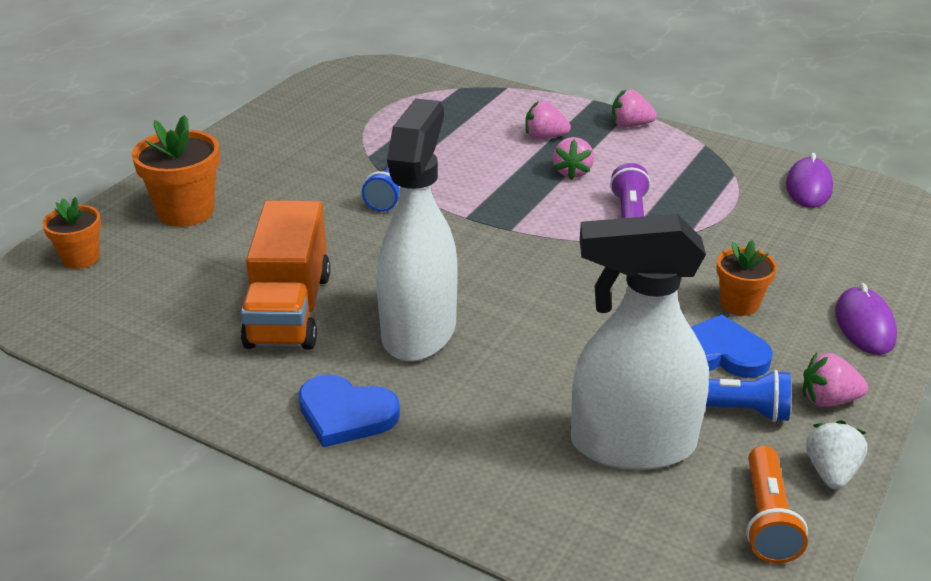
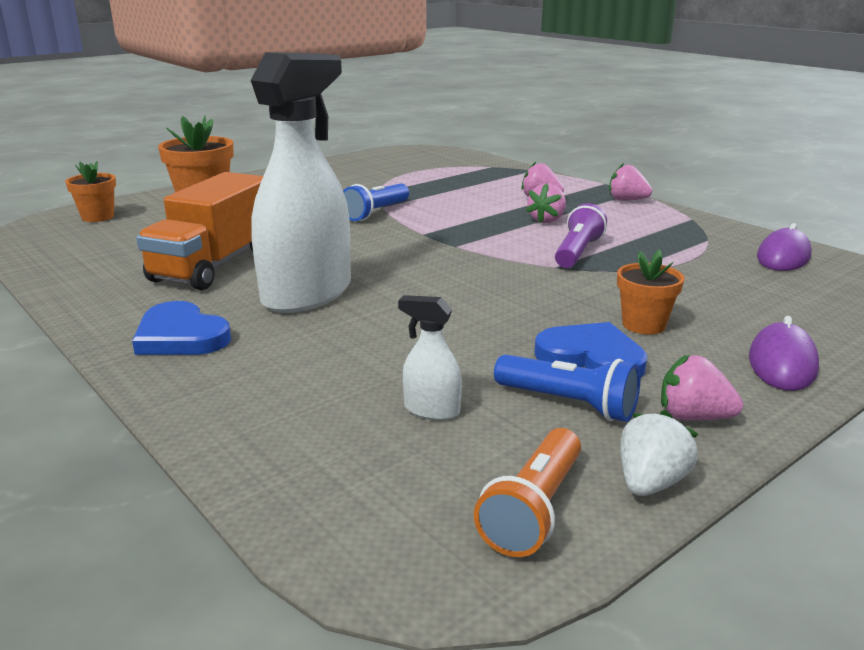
camera: 20 degrees right, 10 degrees down
white spray bottle [571,214,709,470] -> white spray bottle [398,295,462,420], size x0.40

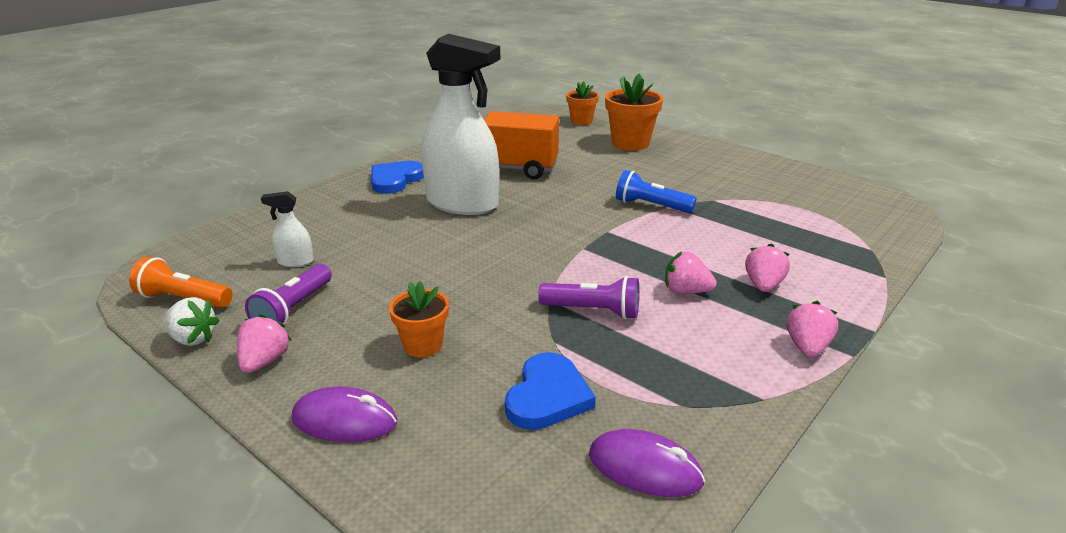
camera: 80 degrees right, 5 degrees up
white spray bottle [398,295,462,420] -> white spray bottle turned 105 degrees counterclockwise [261,191,314,267]
blue flashlight [494,354,640,422] -> purple flashlight [245,264,332,325]
blue heart [534,322,647,378] -> blue heart moved to [505,352,596,430]

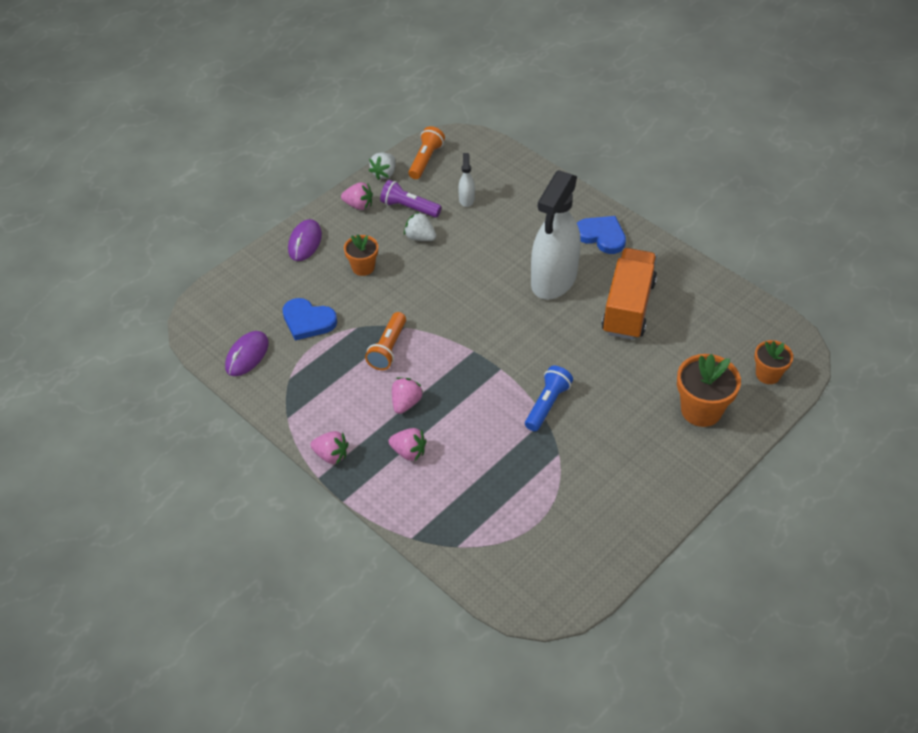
camera: 95 degrees right, 20 degrees up
purple flashlight [538,276,639,319] -> orange flashlight [365,312,406,370]
none -> white strawberry [404,212,436,241]

